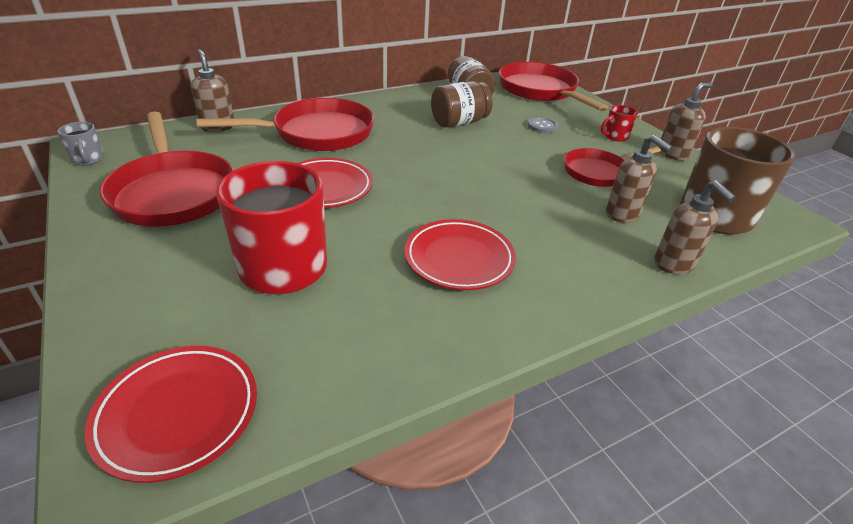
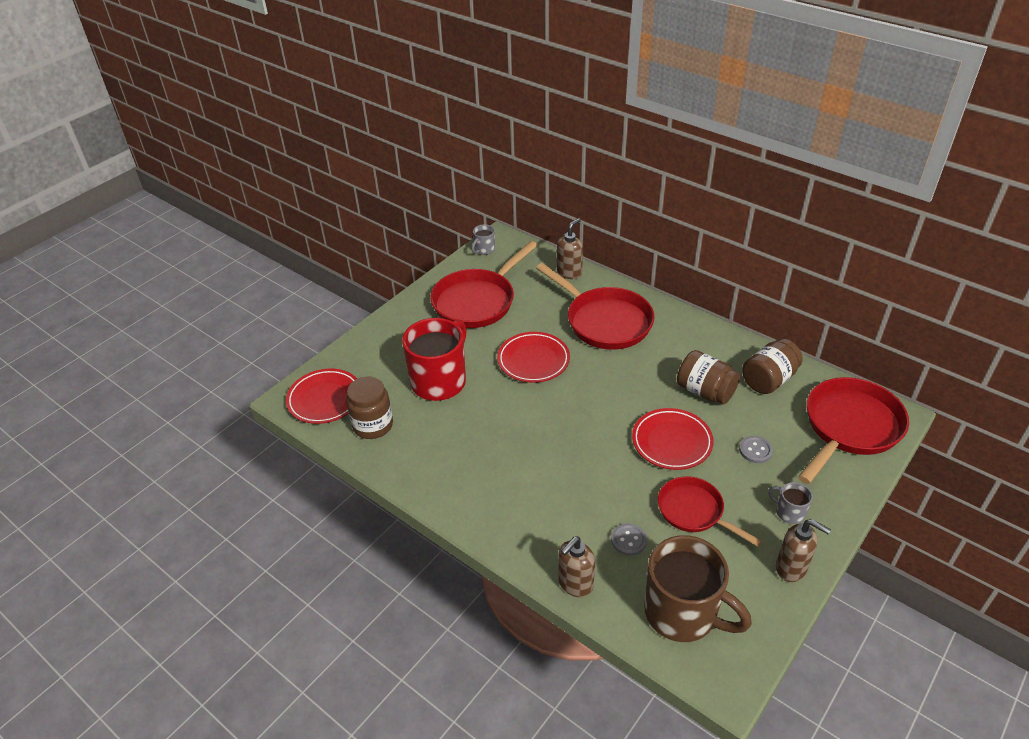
camera: 70 degrees right, 5 degrees up
red plate [405,219,516,290] -> red plate moved to [632,408,714,470]
red mug [601,105,638,141] -> grey mug [768,482,813,524]
brown soap dispenser [606,135,673,223] -> grey button [611,523,647,556]
none -> brown jar [346,377,393,439]

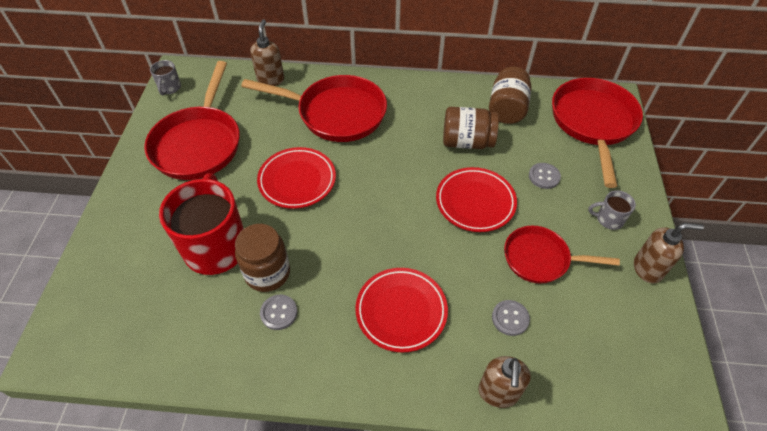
camera: 35 degrees left, 10 degrees up
red plate [286,369,357,424] -> red plate moved to [356,268,448,353]
brown jar [346,377,393,439] -> brown jar moved to [235,224,290,292]
brown mug [644,535,752,642] -> none
none -> grey button [260,295,297,330]

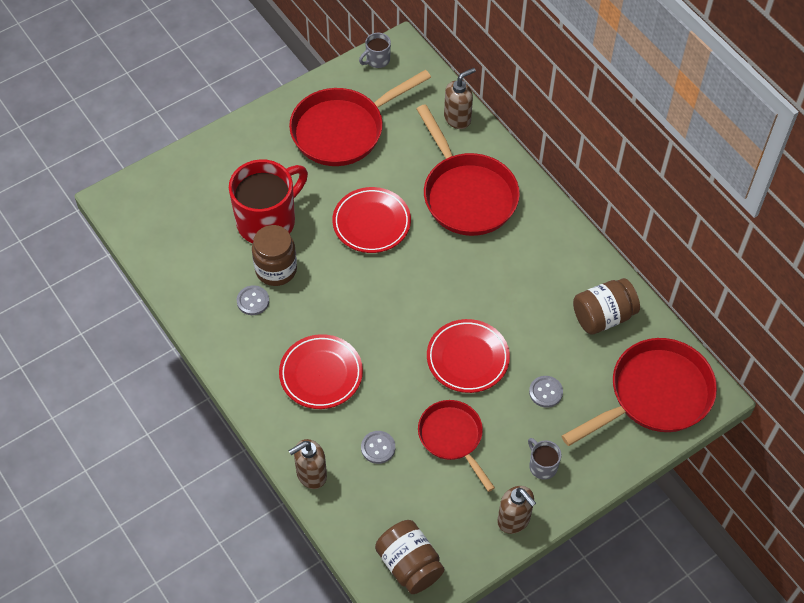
camera: 50 degrees right, 5 degrees up
brown jar [443,107,499,149] -> brown jar moved to [375,520,444,594]

